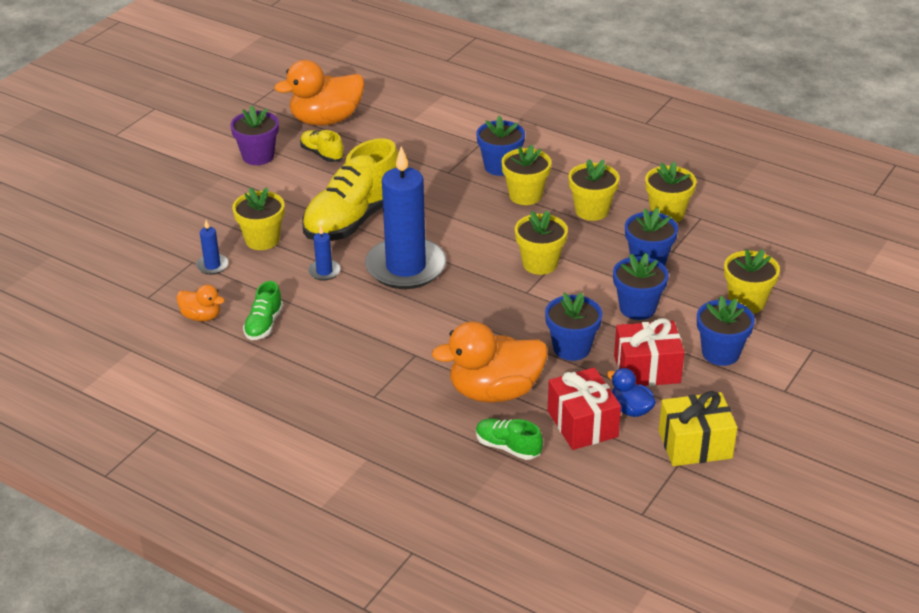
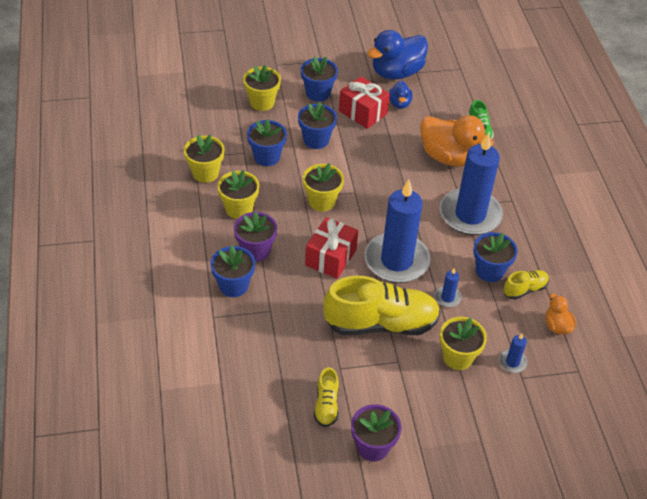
camera: 135 degrees left, 10 degrees up
green shoe [243,281,283,340] -> yellow shoe [503,270,549,300]
orange duck [274,60,365,126] -> none
yellow flower pot [501,145,551,205] -> purple flower pot [234,211,277,262]
blue flower pot [545,292,602,361] -> blue flower pot moved to [473,232,518,282]
red gift [548,367,621,450] -> red gift moved to [305,217,358,279]
yellow gift [659,391,737,466] -> blue duck [367,30,428,80]
none -> blue candle [440,133,503,235]

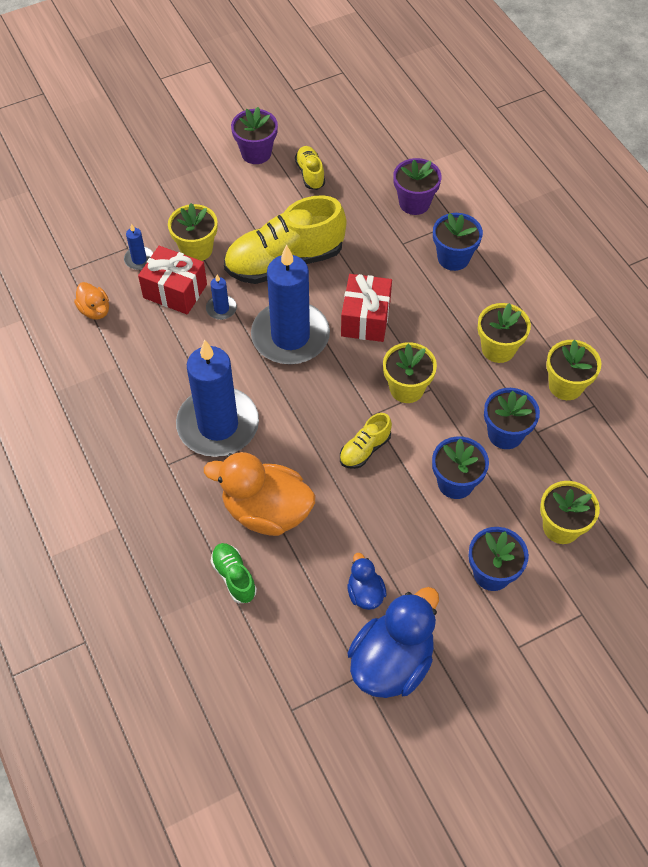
camera: 165 degrees right, 10 degrees up
purple flower pot [234,211,277,262] -> purple flower pot moved to [393,158,441,215]
red gift [339,76,390,129] -> red gift moved to [138,246,207,314]
blue flower pot [473,232,518,282] -> none
yellow shoe [503,270,549,300] -> yellow shoe moved to [340,413,392,469]

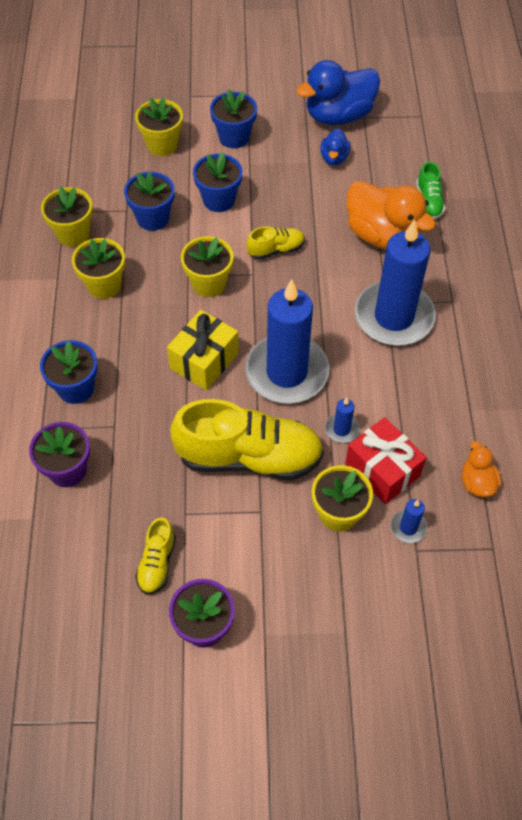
camera: 155 degrees left, 0 degrees up
red gift [341,274,392,342] -> yellow gift [167,310,239,390]

